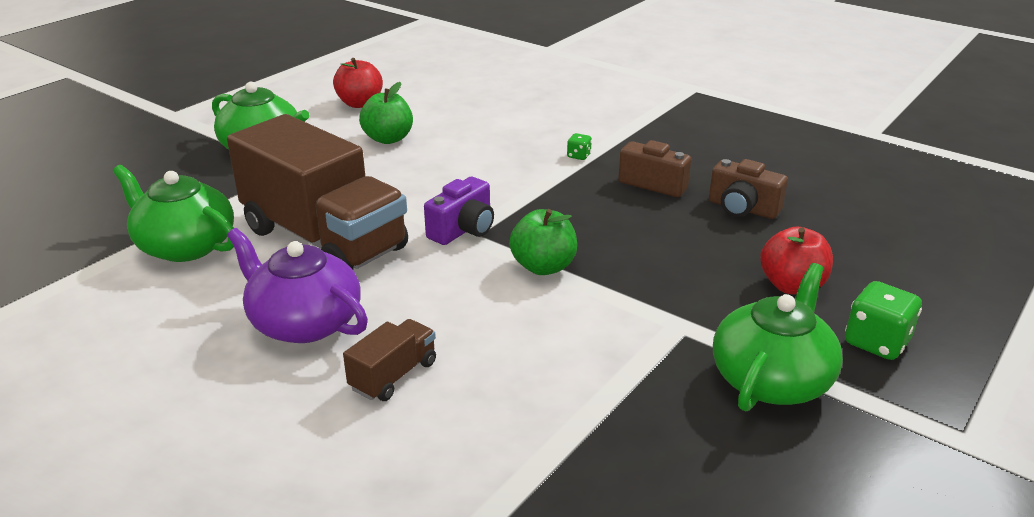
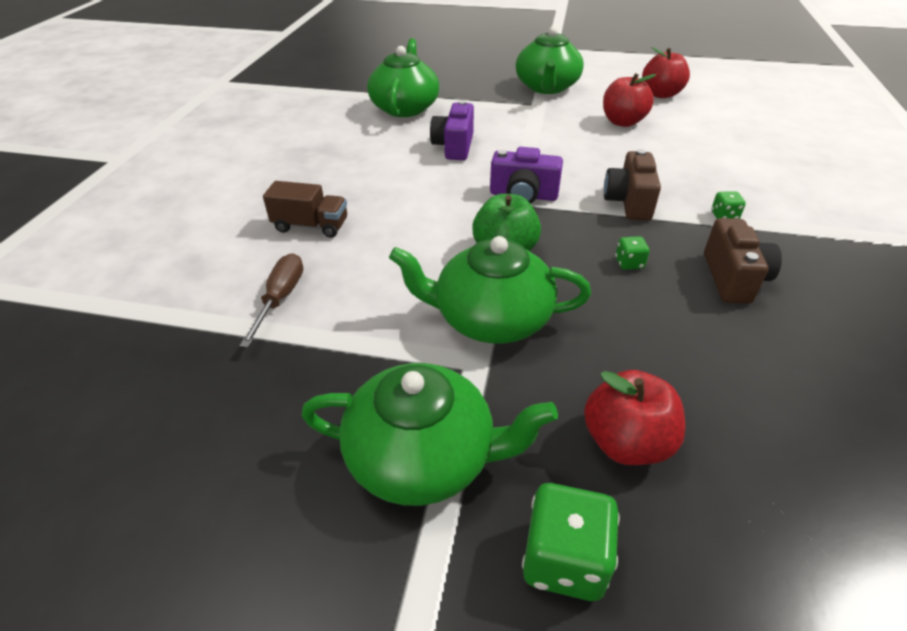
camera: 65 degrees right, 10 degrees up
brown truck [227,114,408,270] -> purple camera [430,100,474,160]
purple teapot [227,228,368,343] -> none
green apple [359,82,413,144] -> red apple [603,73,656,127]
brown camera [709,159,788,219] -> brown camera moved to [604,149,661,221]
none -> brown screwdriver [240,253,303,347]
none -> green teapot [389,236,591,344]
none -> green dice [615,236,649,270]

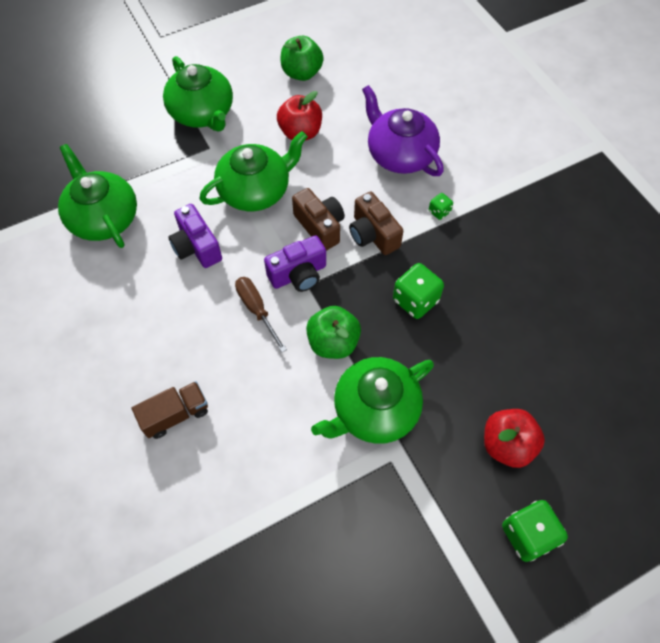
camera: 40 degrees left, 20 degrees up
brown screwdriver [240,253,303,347] -> brown screwdriver moved to [235,277,287,352]
green teapot [302,363,558,506] -> green teapot moved to [200,131,308,211]
green dice [615,236,649,270] -> green dice [393,263,444,319], size x1.93
red apple [642,47,690,98] -> green apple [281,36,324,81]
brown camera [704,218,782,304] -> brown camera moved to [292,188,345,251]
none -> purple teapot [362,85,444,176]

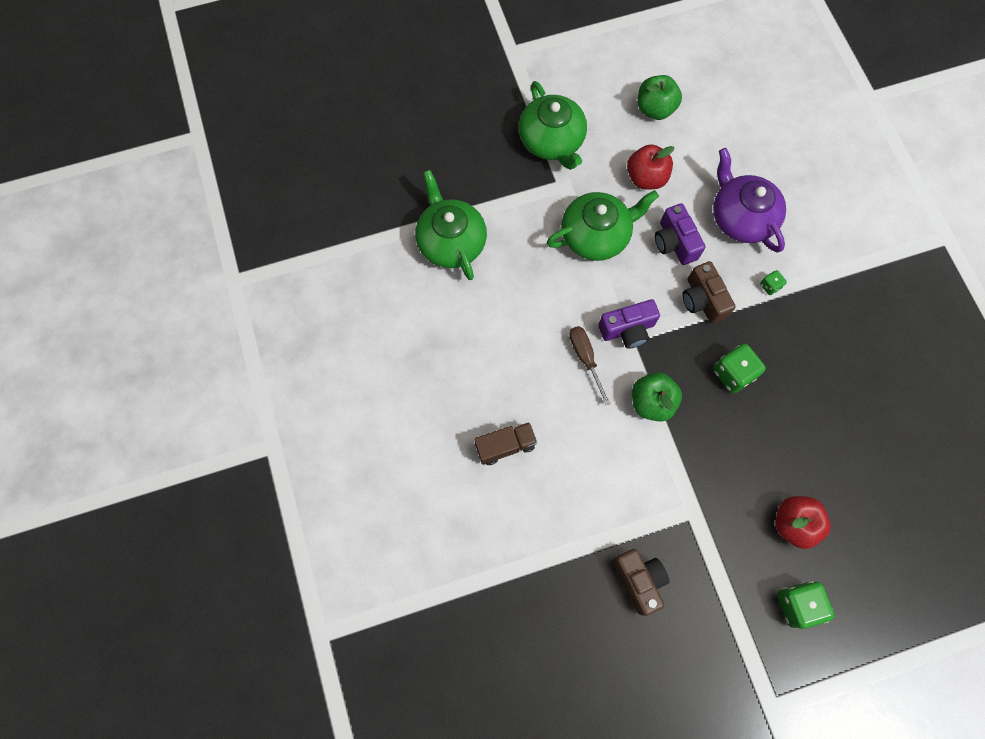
camera: 10 degrees right, 10 degrees up
purple camera [168,204,222,268] -> purple camera moved to [655,203,706,265]
brown camera [292,188,345,251] -> brown camera moved to [613,549,669,616]
green teapot [311,357,434,444] -> none

